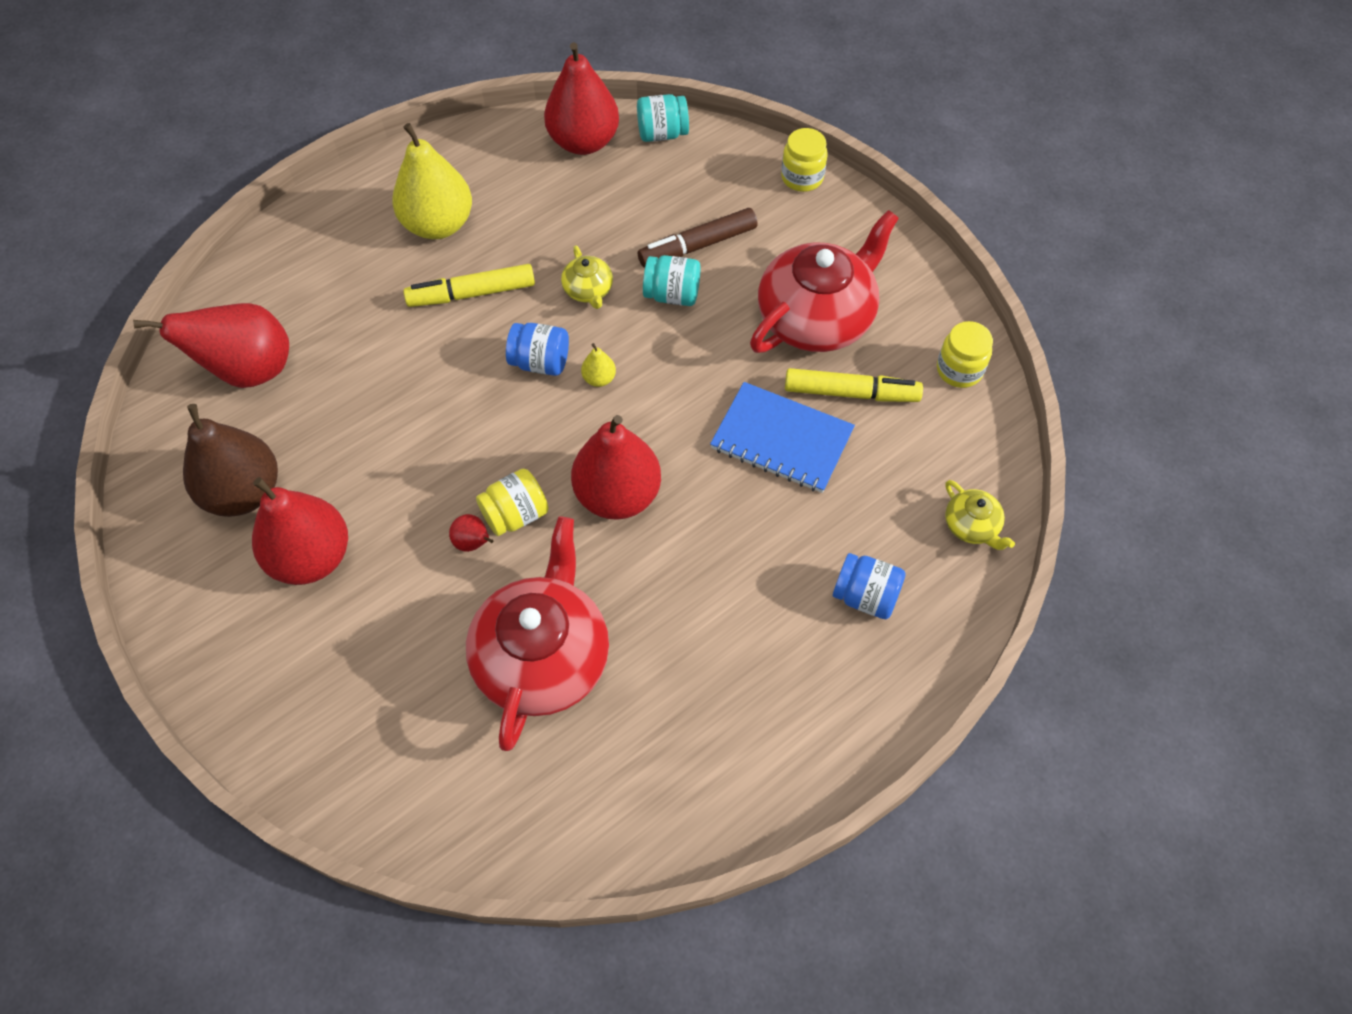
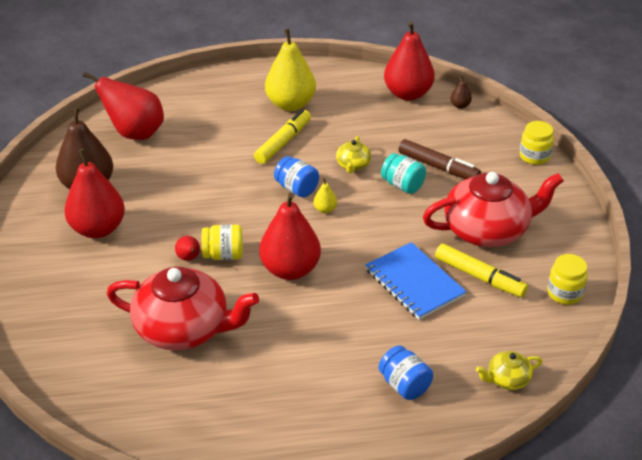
camera: 30 degrees right, 20 degrees down
yellow marker [403,264,535,307] -> yellow marker turned 105 degrees clockwise [254,109,311,164]
red teapot [466,516,609,751] -> red teapot turned 60 degrees clockwise [107,267,259,350]
turquoise jar [637,94,689,142] -> brown pear [450,76,472,109]
brown marker [638,208,758,267] -> brown marker turned 150 degrees counterclockwise [398,139,481,179]
yellow teapot [945,480,1015,550] -> yellow teapot turned 75 degrees clockwise [476,351,542,390]

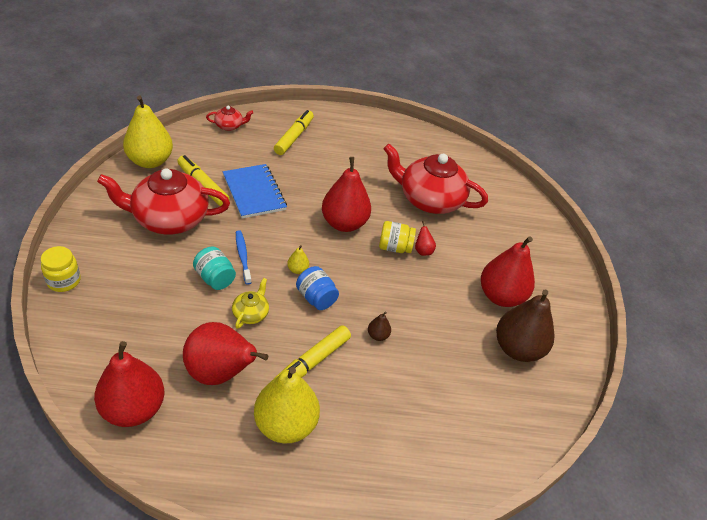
camera: 175 degrees left, 5 degrees up
red pear [83,72,164,140] -> red pear moved to [183,322,268,385]
blue jar [379,346,433,400] -> yellow marker [274,110,314,155]
brown marker [398,139,481,179] -> none
brown pear [450,76,472,109] -> brown pear moved to [368,312,391,341]
yellow teapot [476,351,542,390] -> red teapot [206,106,253,131]
yellow jar [547,254,588,305] -> yellow pear [123,96,173,168]
none -> blue toothbrush [236,230,251,285]

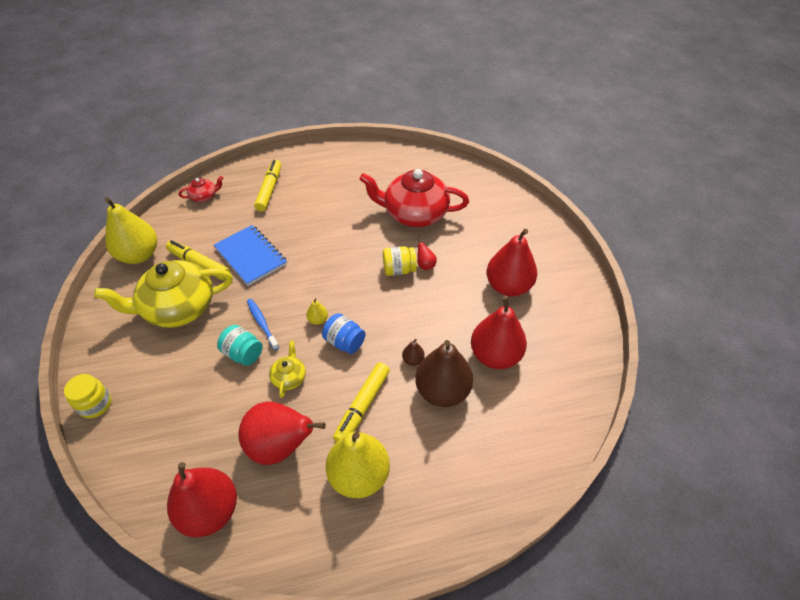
camera: 10 degrees left, 5 degrees up
red teapot [97,168,230,235] -> yellow teapot [94,260,233,327]
red pear [322,157,371,232] -> red pear moved to [471,296,527,369]
brown pear [496,289,555,362] -> brown pear moved to [415,340,473,407]

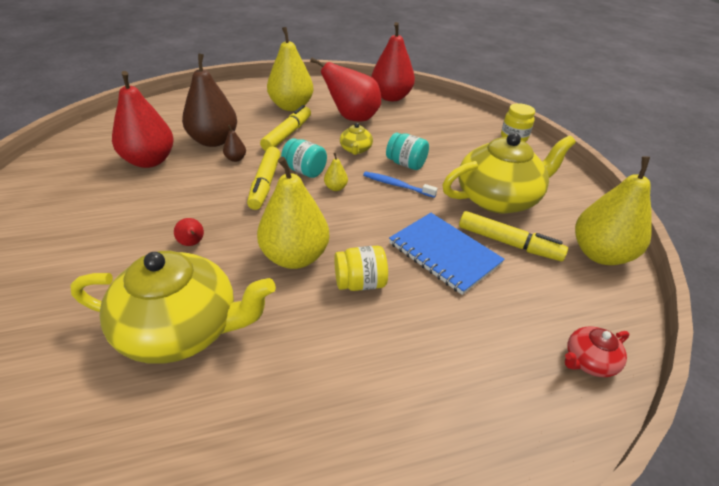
camera: 175 degrees right, 10 degrees down
blue toothbrush [247,299,279,350] -> blue toothbrush turned 150 degrees clockwise [363,171,438,198]
yellow marker [254,160,281,212] -> yellow marker moved to [247,146,280,210]
blue jar [322,313,366,354] -> turquoise jar [281,138,327,178]
red teapot [359,169,469,227] -> yellow teapot [70,251,276,364]
yellow jar [383,246,417,276] -> yellow jar moved to [334,246,388,291]
red pear [486,229,537,296] -> none
none -> yellow pear [257,157,329,269]

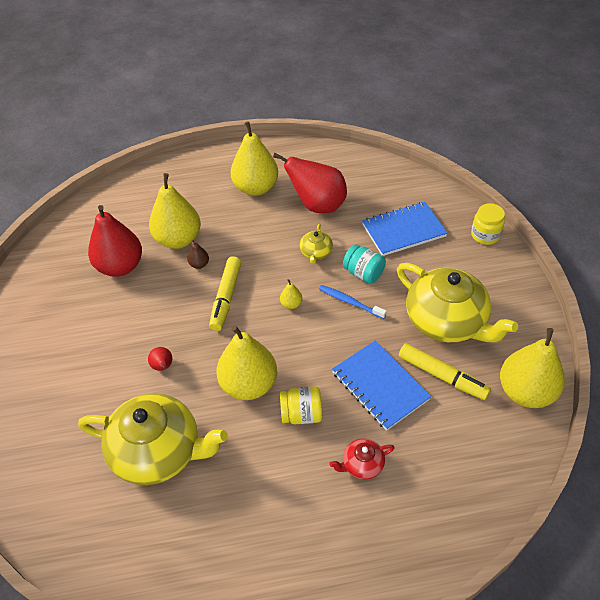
camera: 10 degrees right, 10 degrees up
brown pear [182,53,237,147] -> yellow pear [149,173,201,249]
yellow marker [260,105,311,151] -> none
turquoise jar [281,138,327,178] -> none
red pear [372,22,415,101] -> none
yellow teapot [442,133,576,213] -> yellow teapot turned 60 degrees clockwise [397,263,518,342]
red teapot [565,326,630,377] -> red teapot moved to [329,438,395,480]
none -> blue notebook [362,202,448,256]

